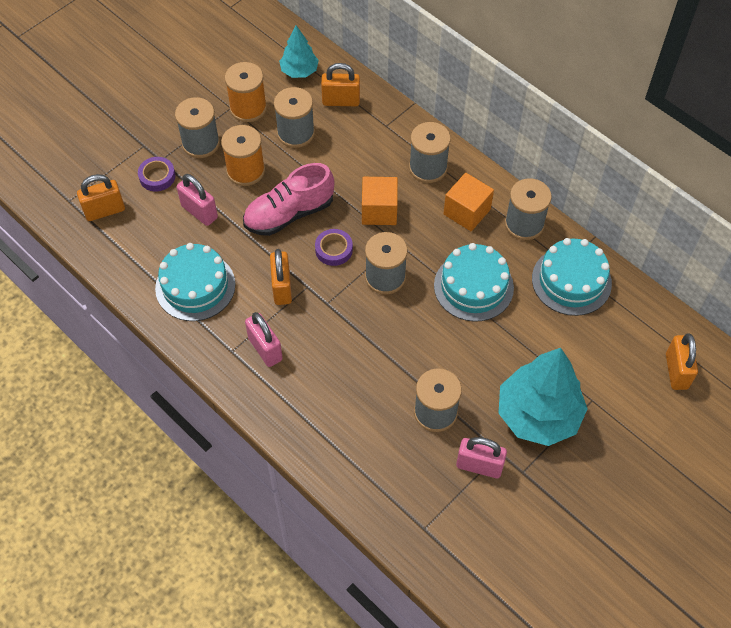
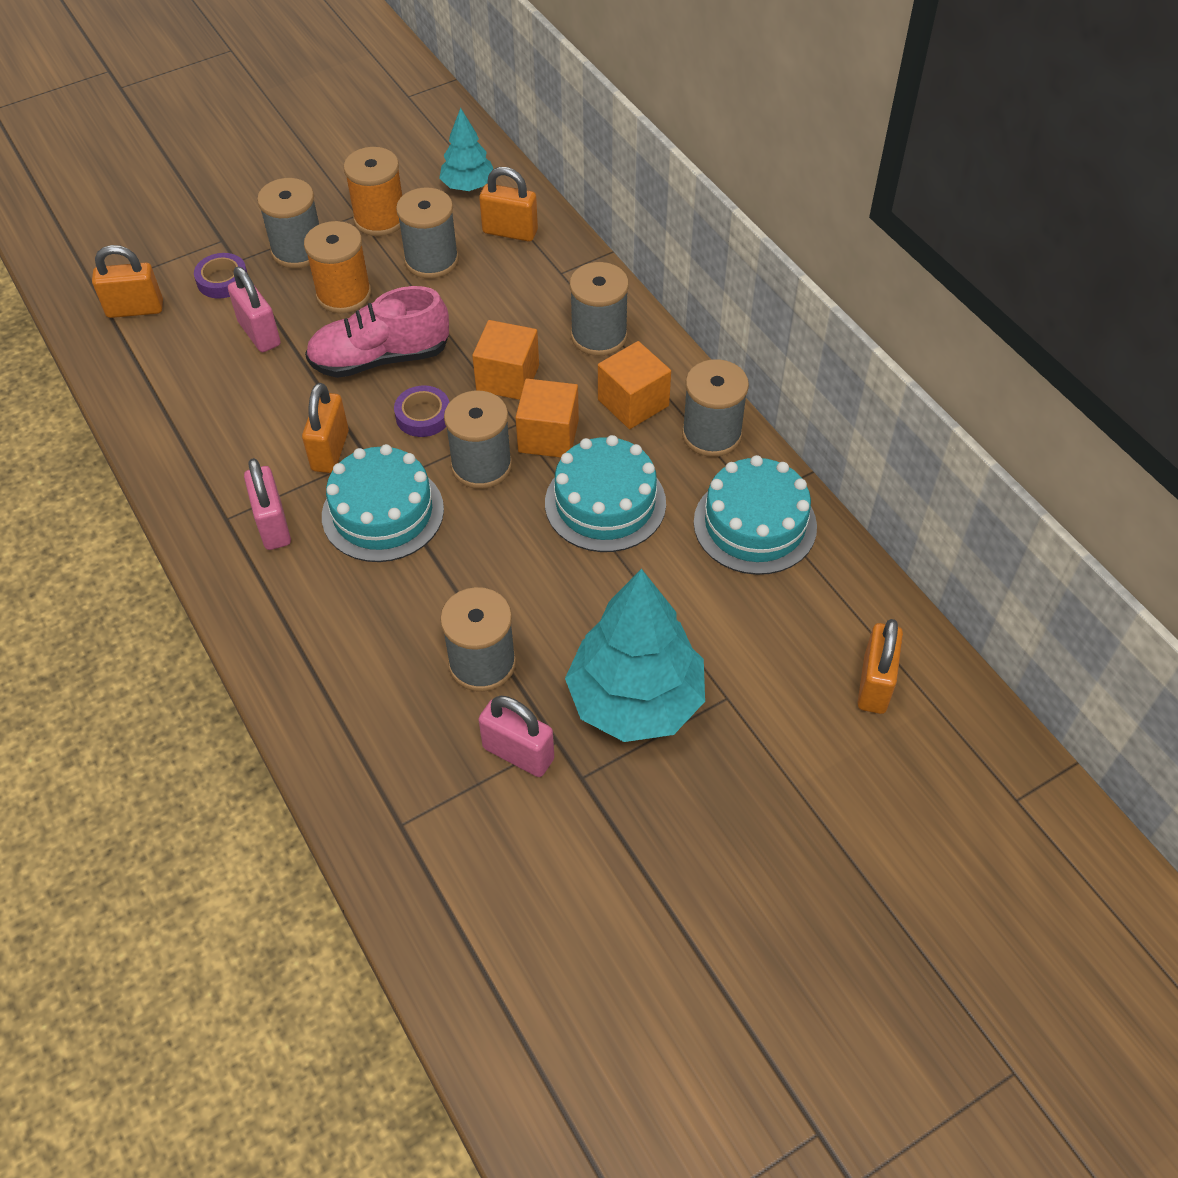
camera: 15 degrees right, 5 degrees down
turquoise cake [155,243,235,321] -> turquoise cake moved to [322,444,444,562]
none -> orange cube [515,379,579,458]

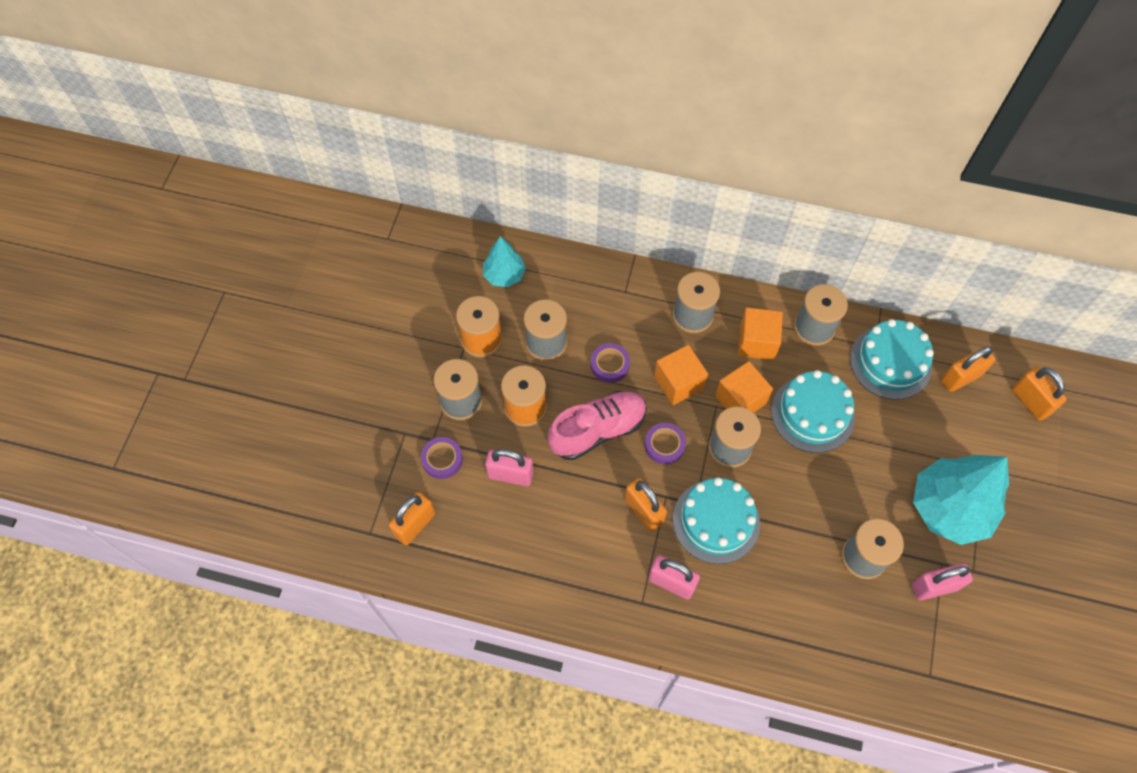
camera: 45 degrees left, 10 degrees up
pink shoe [305,286,449,378] -> pink shoe turned 150 degrees counterclockwise [548,391,647,460]
orange padlock [479,167,538,242] -> orange padlock moved to [941,346,996,392]
none -> purple tape [591,343,630,383]

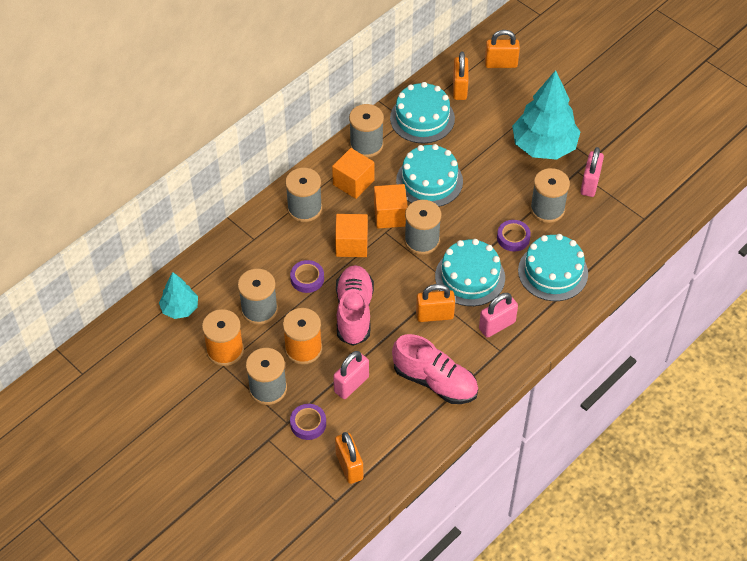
camera: 60 degrees left, 10 degrees down
purple tape [645,423,686,464] -> purple tape moved to [497,220,531,252]
none -> pink shoe [392,334,478,404]
none -> turquoise cake [518,234,588,301]

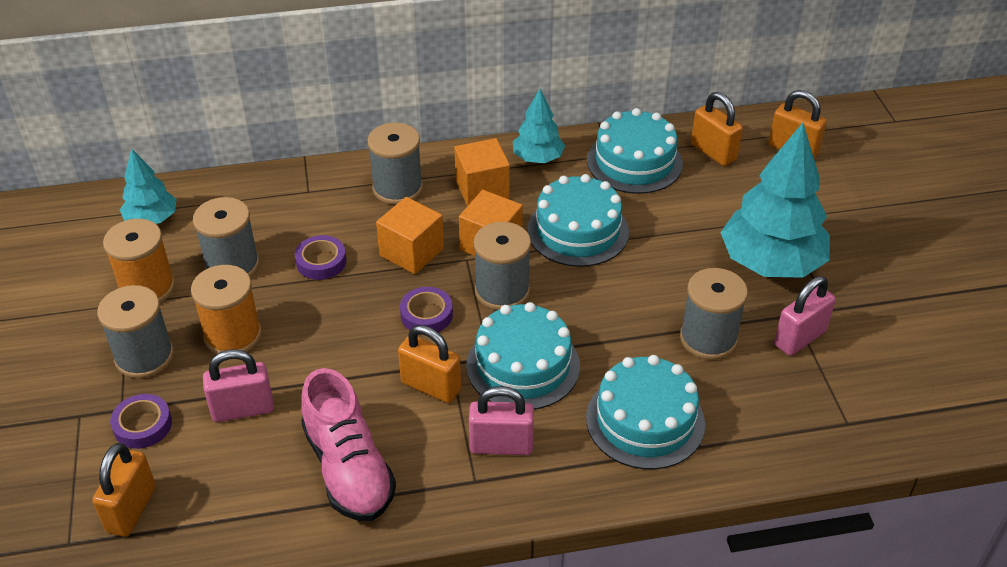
camera: 35 degrees right, 10 degrees down
pink shoe [336,265,374,346] -> none
grey spool [349,104,384,158] -> turquoise tree [513,88,565,163]
orange padlock [453,51,469,100] -> orange padlock turned 75 degrees counterclockwise [691,92,743,166]
purple tape [497,220,531,252] -> purple tape moved to [400,287,453,332]

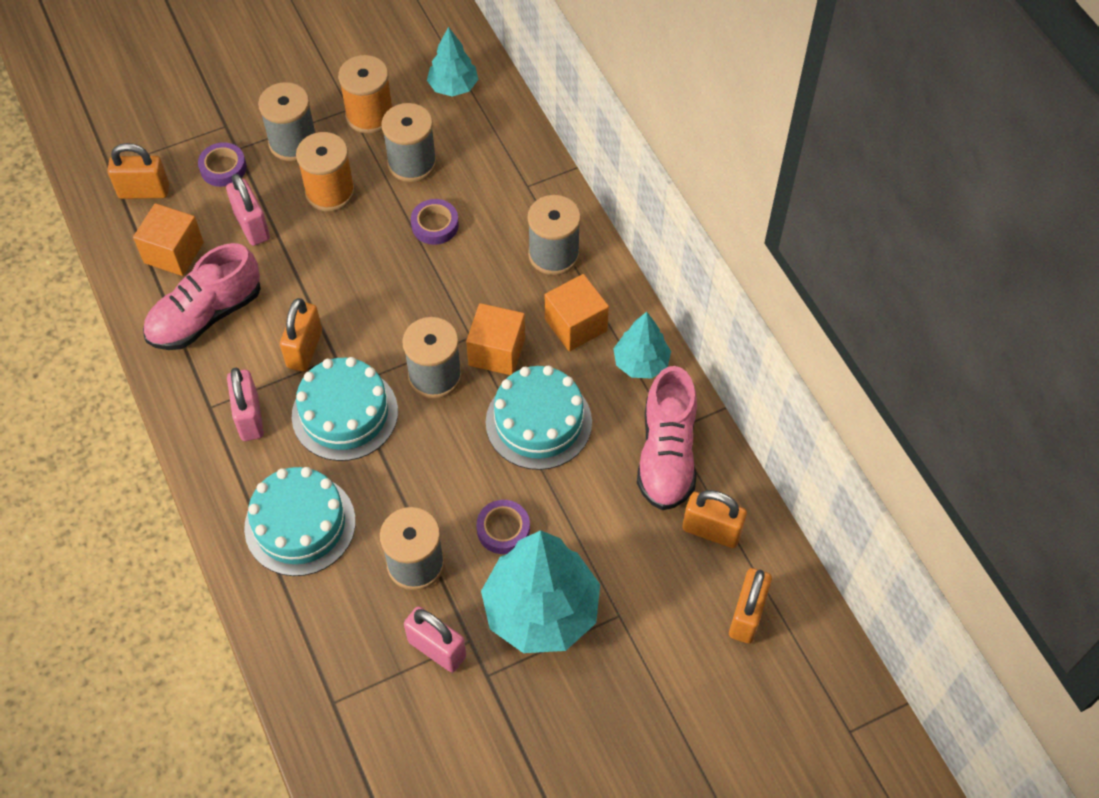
camera: 75 degrees right, 15 degrees up
orange cube [376,197,444,274] -> orange cube moved to [133,203,204,276]
purple tape [400,287,453,332] -> purple tape moved to [476,500,530,554]
turquoise cake [587,108,683,194] -> pink shoe [637,366,697,510]
orange padlock [691,92,743,166] -> orange padlock turned 75 degrees clockwise [682,490,747,548]

